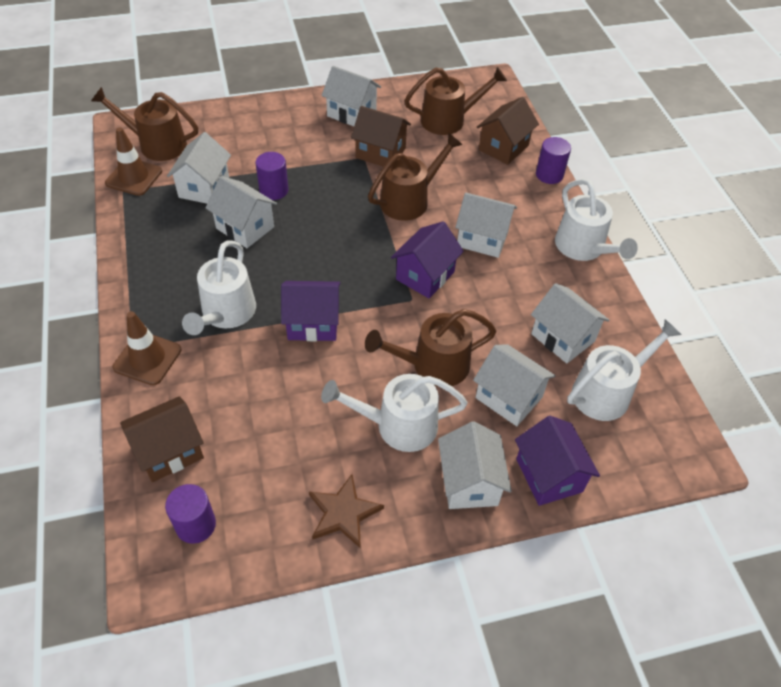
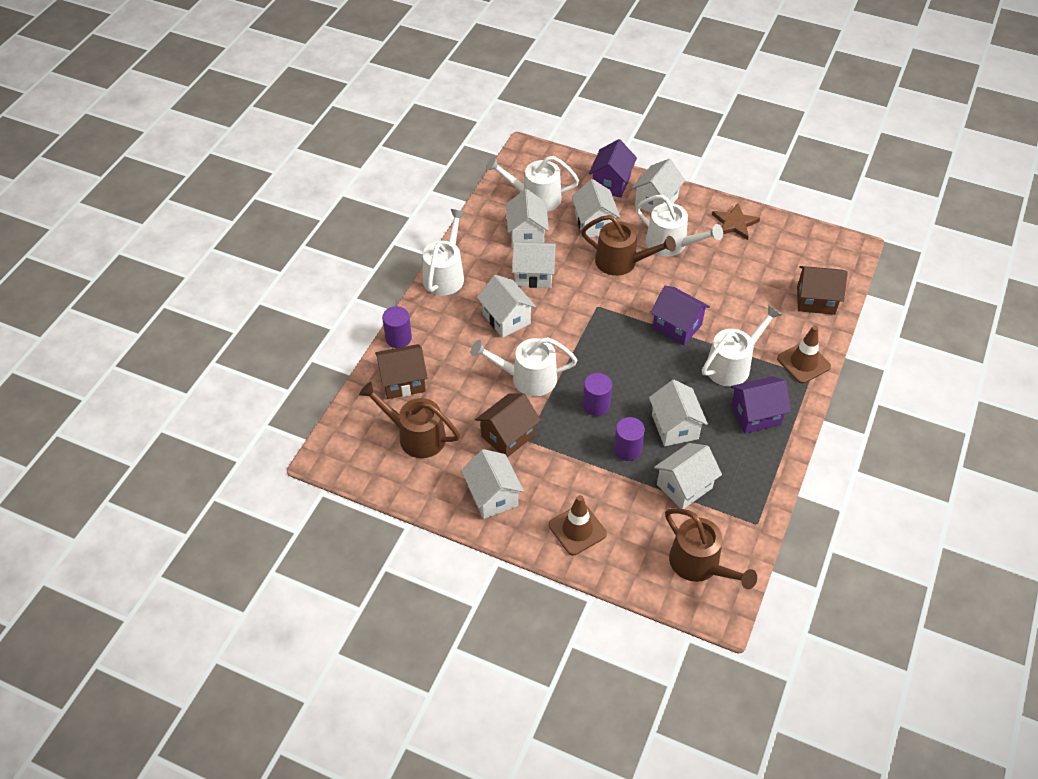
camera: 140 degrees left, 0 degrees up
brown traffic cone [105,127,162,196] -> brown traffic cone moved to [549,495,607,555]
purple cylinder [165,484,216,544] -> purple cylinder moved to [582,373,612,416]
brown house [351,106,411,167] -> brown house turned 75 degrees clockwise [475,393,541,458]
brown watering can [368,133,463,221] -> white watering can [471,337,577,396]
purple house [391,221,464,298] -> purple house moved to [731,376,791,434]
none -> white house [512,242,556,288]

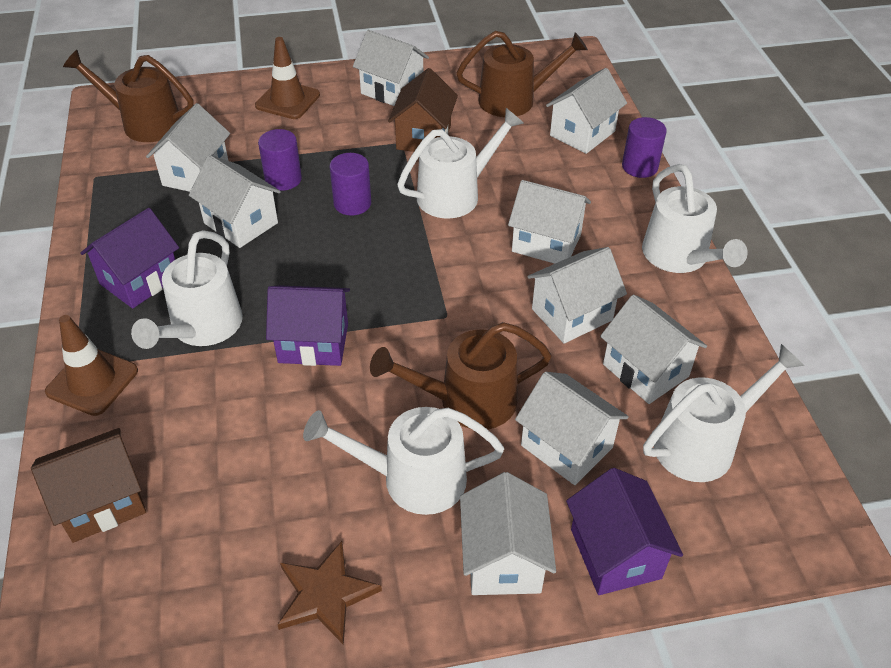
camera: 145 degrees right, 5 degrees down
brown house [375,344,428,399] -> white house [546,68,627,154]

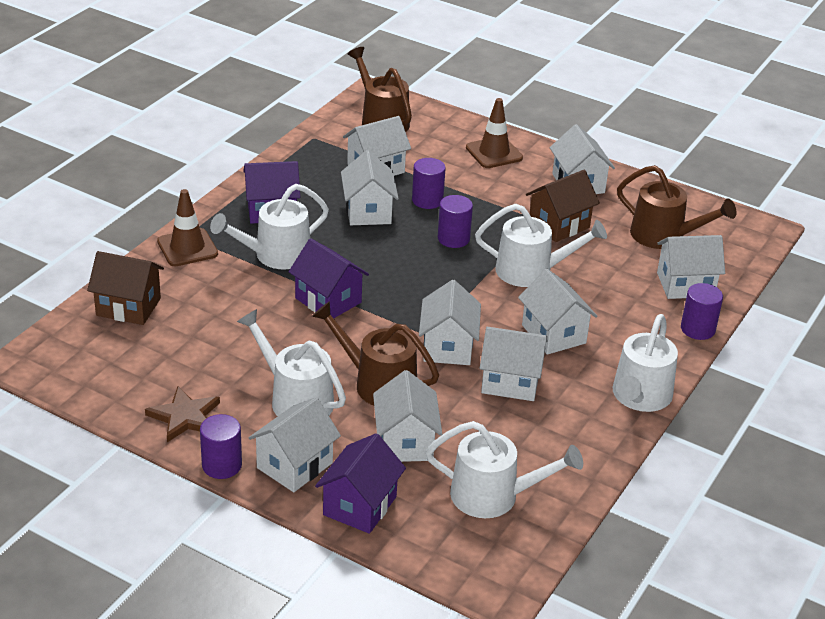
camera: 40 degrees right, 10 degrees down
white house [600,295,707,404] -> white house moved to [419,280,481,365]
none -> purple cylinder [200,414,242,479]

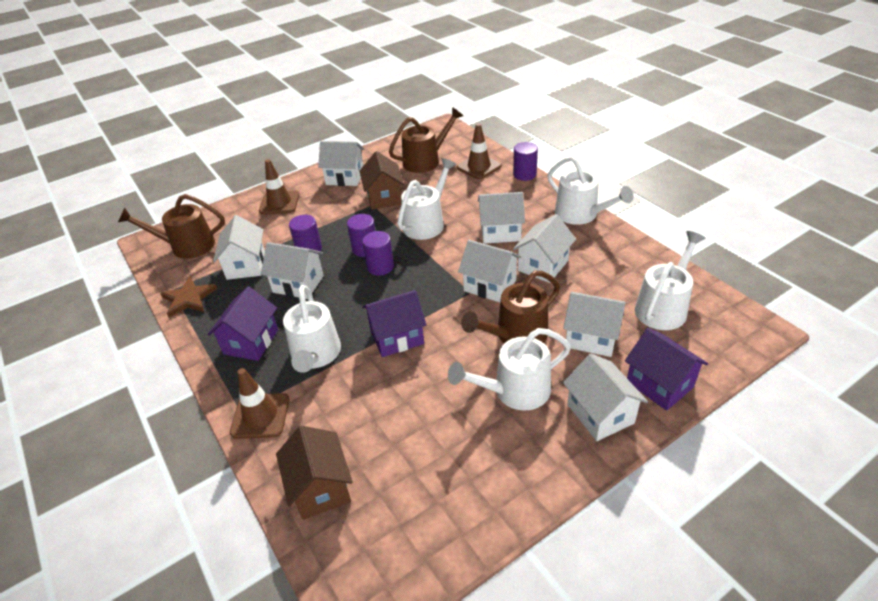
camera: 60 degrees left, 5 degrees up
brown house [87,251,164,325] -> brown house turned 60 degrees counterclockwise [276,425,353,520]
brown star [145,386,220,442] -> brown star moved to [160,277,217,318]
purple cylinder [200,414,242,479] -> purple cylinder moved to [362,231,394,276]
white house [657,235,725,299] -> brown traffic cone [457,123,502,179]

